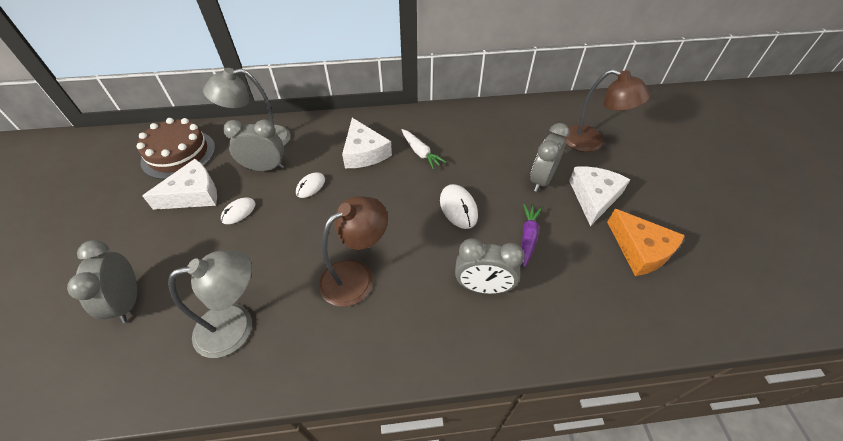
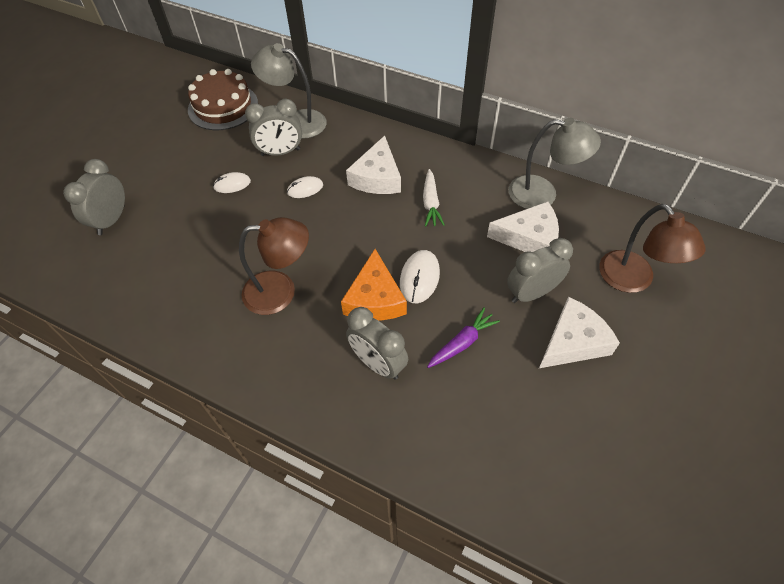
camera: 35 degrees right, 5 degrees up
white cheese [142,159,217,210] -> white cheese moved to [487,201,559,252]
grey lamp [168,251,252,358] -> grey lamp moved to [508,118,601,209]
grey clock [223,120,284,171] -> grey clock turned 135 degrees clockwise [245,99,302,156]
orange cheese [607,209,685,276] -> orange cheese moved to [341,249,407,321]

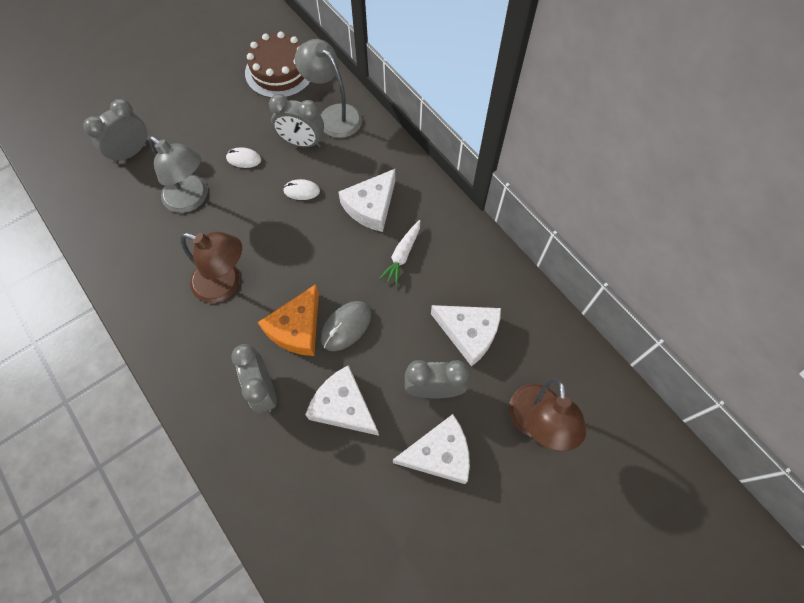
camera: 25 degrees right, 10 degrees up
white mouse [400,250,440,303] -> grey mouse [321,301,371,351]
purple carrot [427,307,500,368] -> white cheese [305,365,379,436]
grey lamp [508,118,601,209] -> grey lamp moved to [149,136,208,213]

